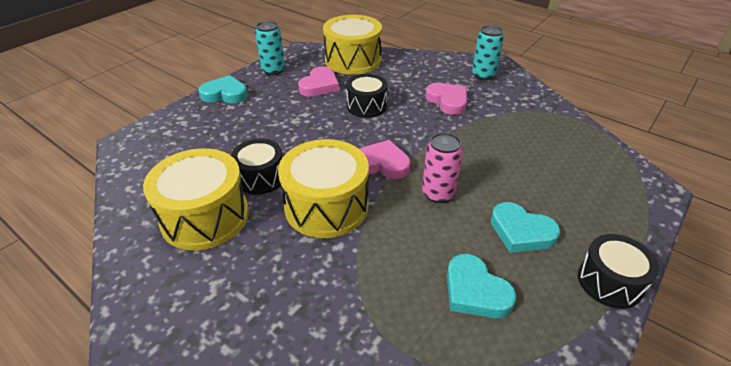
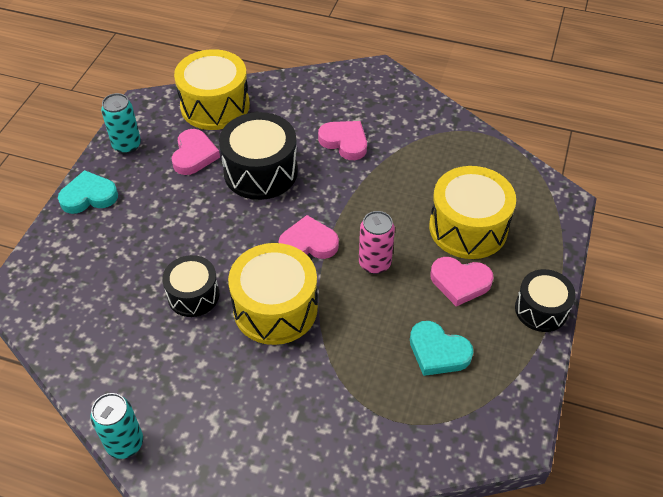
camera: 20 degrees left, 10 degrees up
yellow drum [143,148,249,250] -> yellow drum moved to [429,166,516,259]
black drum [346,74,388,118] -> black drum [219,112,298,200], size x1.61
turquoise can [472,25,504,80] -> turquoise can moved to [90,393,143,459]
turquoise heart [491,202,560,253] -> pink heart [430,257,493,307]

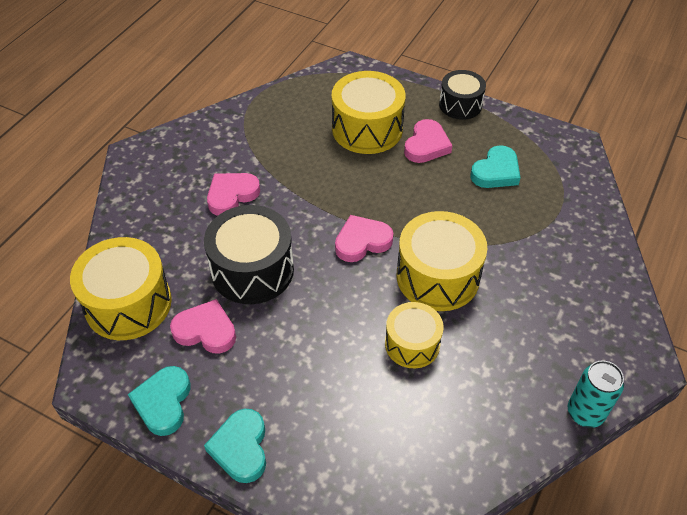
camera: 80 degrees left, 0 degrees up
turquoise can [101,93,141,154] -> turquoise heart [128,366,191,436]
black drum [162,255,219,317] -> yellow drum [385,302,444,368]
pink heart [278,215,339,259] -> pink heart turned 60 degrees clockwise [335,215,393,262]
pink can [359,211,395,274] -> none

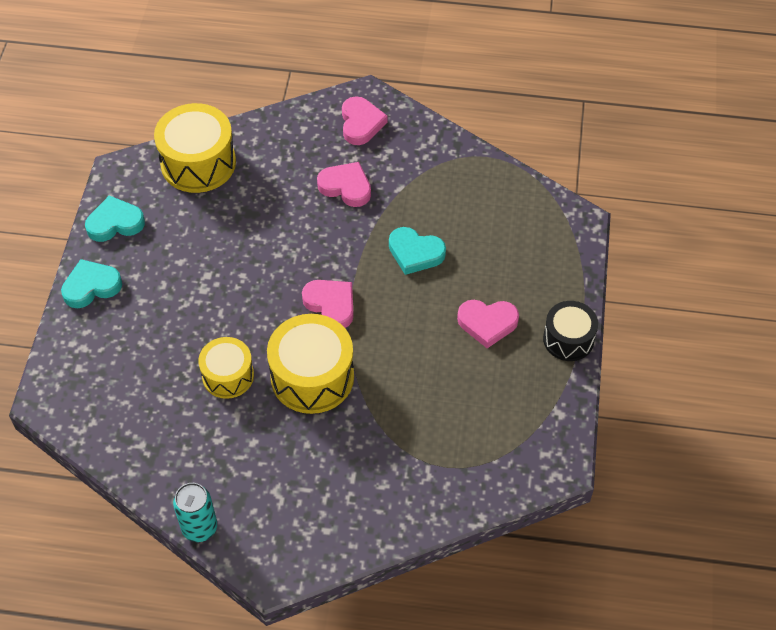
camera: 70 degrees right, 5 degrees up
pink heart [170,299,236,354] -> pink heart moved to [342,96,388,145]
black drum [204,205,294,304] -> none
yellow drum [331,71,406,154] -> none
turquoise heart [470,145,521,188] -> turquoise heart moved to [389,227,446,275]

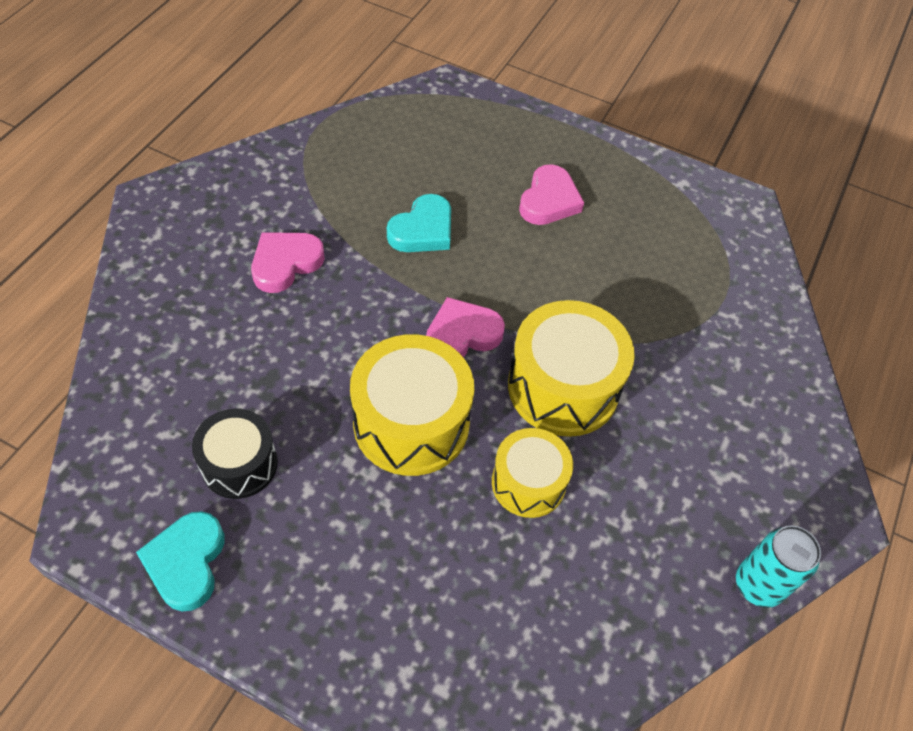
camera: 75 degrees left, 0 degrees up
turquoise heart [61,259,122,308] -> none
yellow drum [154,103,236,193] -> yellow drum moved to [350,334,474,476]
pink heart [342,96,388,145] -> none
black drum [543,301,598,361] -> black drum moved to [192,409,278,499]

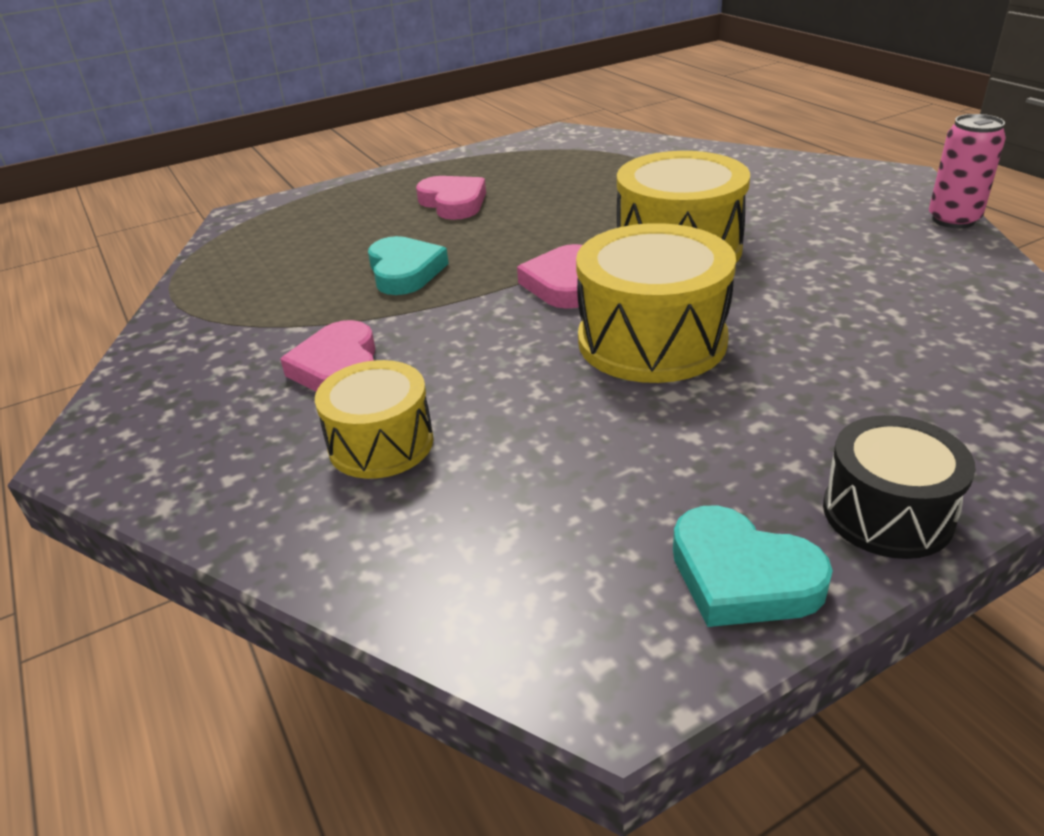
camera: 50 degrees left, 20 degrees down
black drum [192,409,278,499] -> black drum moved to [823,415,976,559]
yellow drum [492,428,573,518] -> yellow drum moved to [315,360,434,479]
turquoise can [736,525,821,608] -> pink can [929,114,1006,228]

